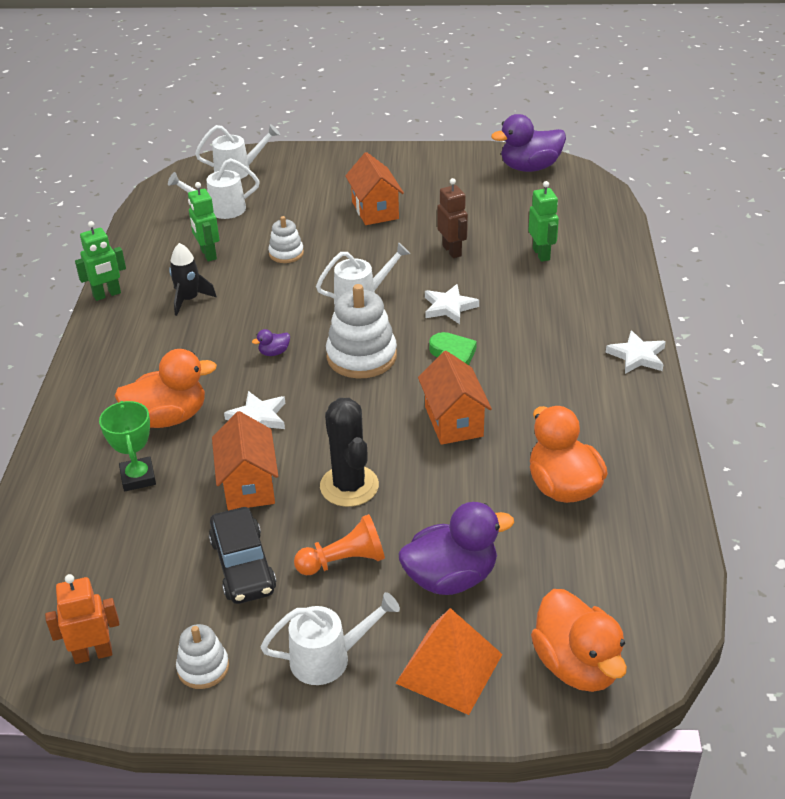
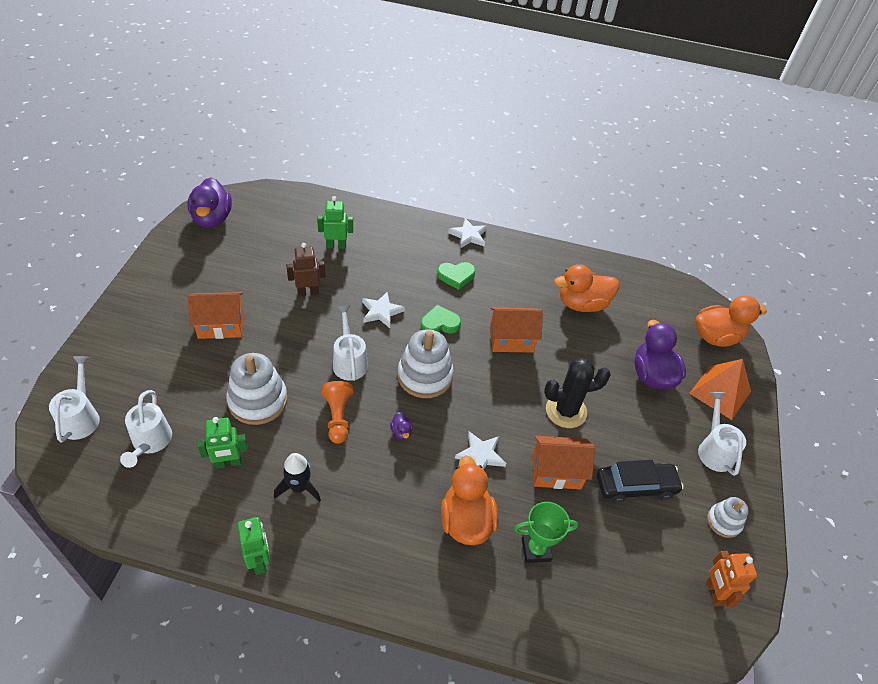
camera: 85 degrees left, 10 degrees up
white stacking toy [268,216,304,263] -> white stacking toy [226,353,288,425], size x1.79
orange pawn [294,514,385,575] -> orange pawn moved to [321,381,353,444]
none -> green heart [437,262,475,290]

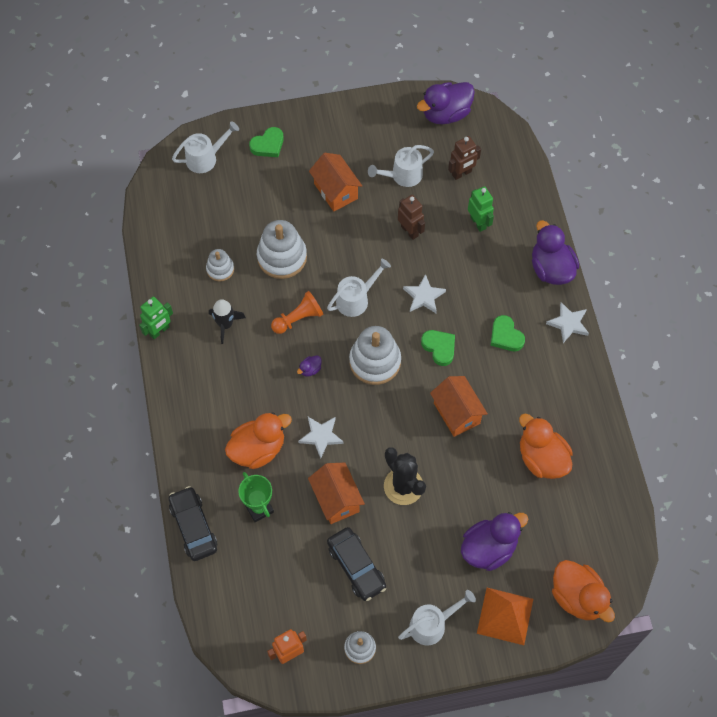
camera: 70 degrees right, 15 degrees up
white watering can [120,390,172,468] -> white watering can moved to [368,145,434,187]
green robot [197,417,248,468] -> white stacking toy [206,249,234,282]
none -> black car [169,486,217,561]
none -> green heart [249,127,284,157]
none -> brown robot [448,136,481,180]
none -> purple duck [532,220,579,285]

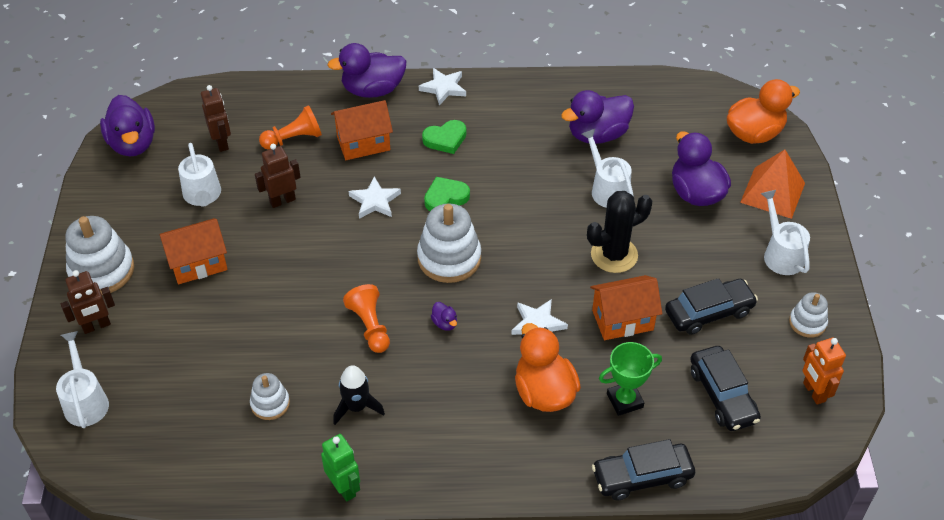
camera: 80 degrees left, 15 degrees down
green heart [249,127,284,157] -> brown robot [61,270,115,334]
white stacking toy [257,220,307,279] -> white stacking toy moved to [65,216,134,295]
white watering can [327,258,391,317] -> white watering can moved to [582,129,634,208]
orange house [430,376,488,437] -> orange house moved to [331,100,393,160]
green robot [468,186,494,232] -> orange pawn [259,105,322,150]
orange duck [519,414,573,479] -> purple duck [561,90,634,144]
none -> black car [690,346,761,431]

